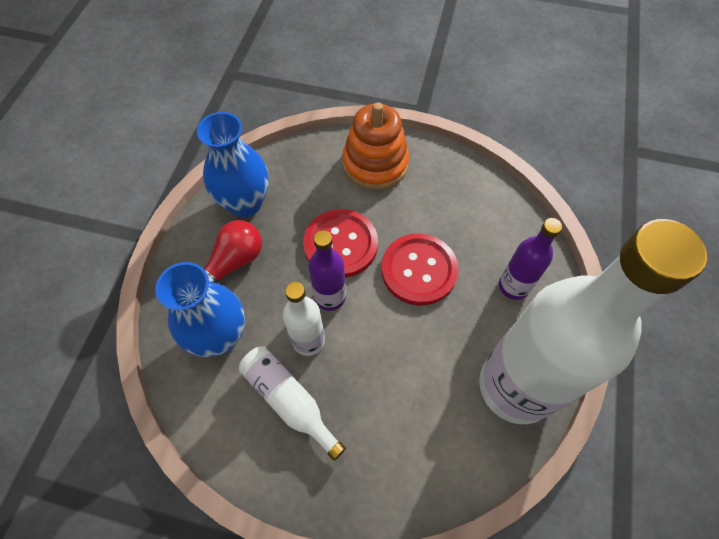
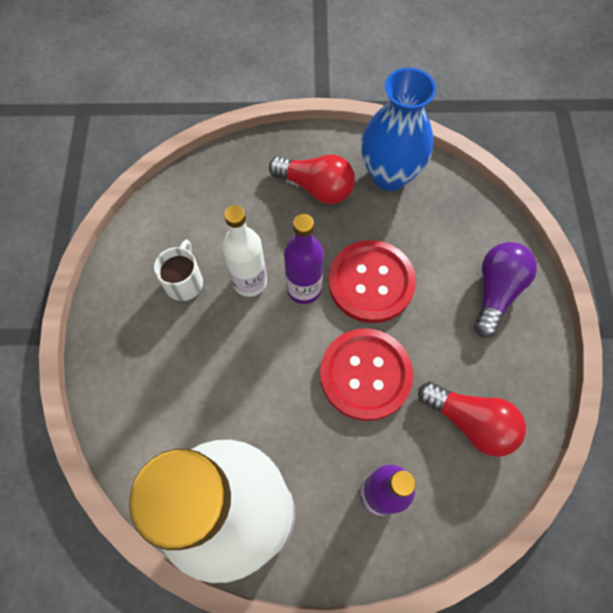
camera: 75 degrees right, 5 degrees up
blue vase [155,262,245,357] -> none
white bottle [239,347,346,461] -> white mug [154,240,203,301]
orange stacking toy [342,102,409,190] -> purple light bulb [474,242,537,338]
none -> red light bulb [418,382,526,457]

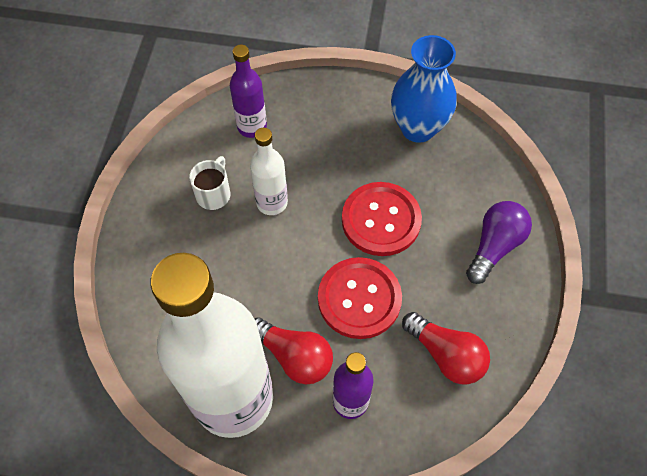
camera: 10 degrees right, 5 degrees down
red light bulb [269,154,355,204] -> red light bulb moved to [255,317,333,384]
purple bottle [284,214,324,304] -> purple bottle moved to [230,45,267,138]

